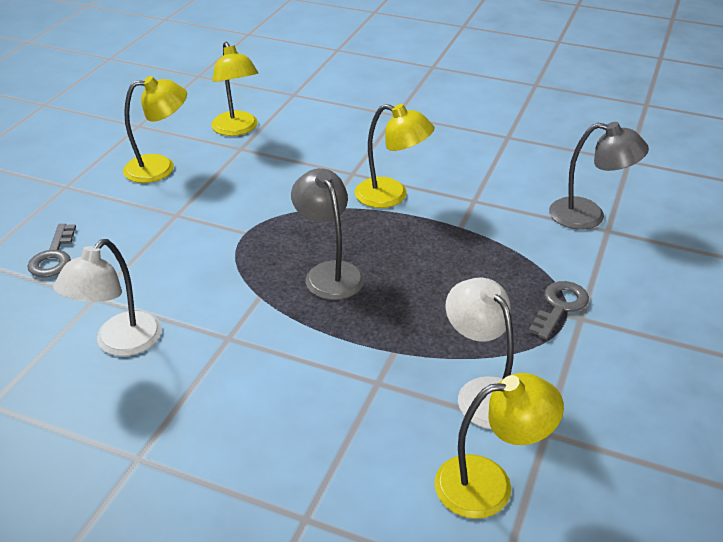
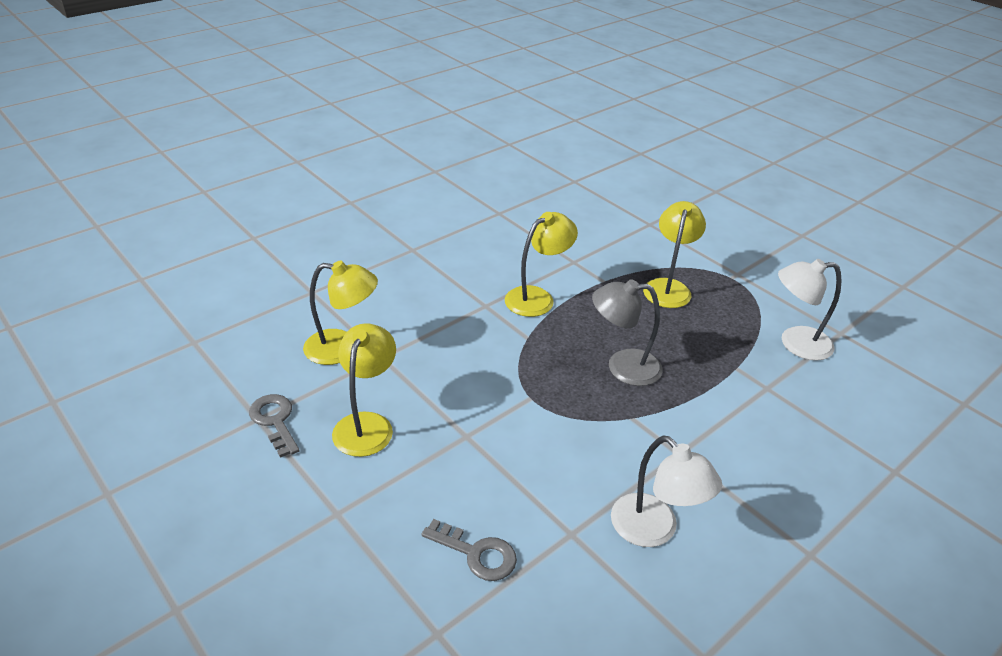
camera: 65 degrees left, 0 degrees up
yellow lamp [434,373,564,519] -> yellow lamp moved to [643,201,706,308]
grey key [529,281,589,340] -> grey key moved to [249,394,300,458]
grey lamp [549,122,649,230] -> none

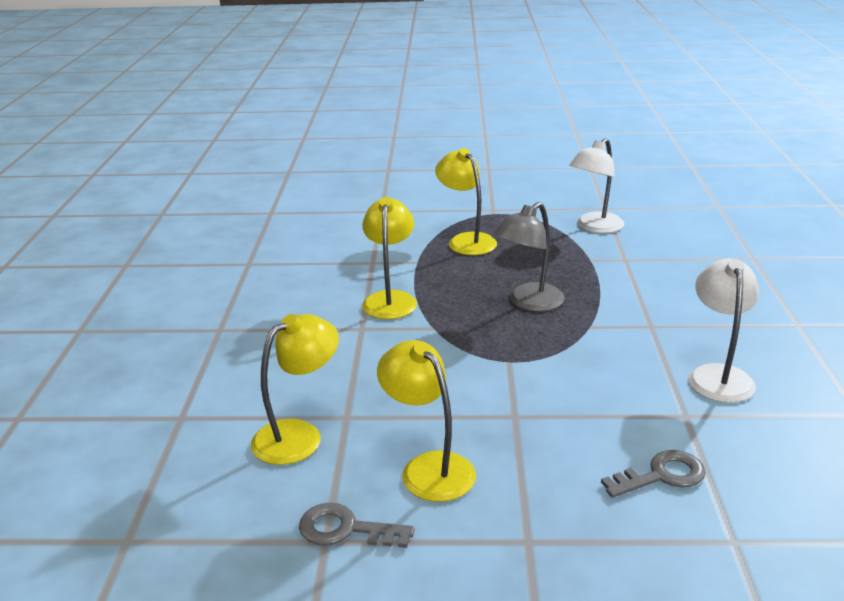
camera: 45 degrees left, 10 degrees down
white lamp [611,435,722,547] -> white lamp turned 90 degrees counterclockwise [688,259,759,403]

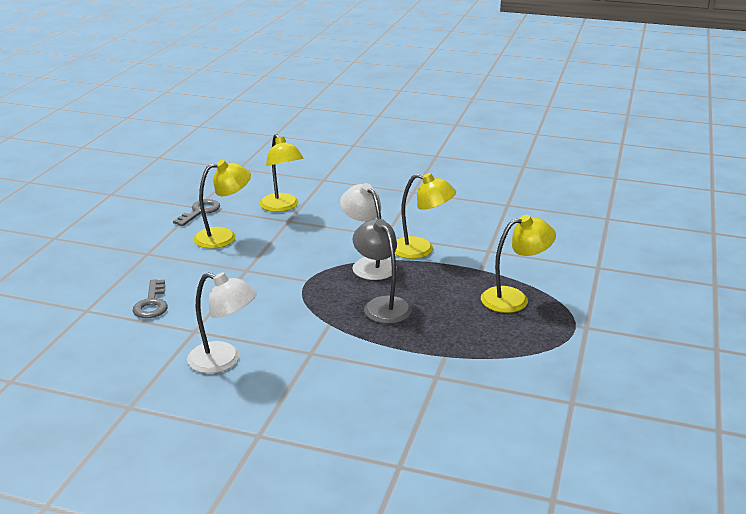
camera: 105 degrees right, 0 degrees up
white lamp [569,138,624,233] -> white lamp moved to [340,183,397,280]

